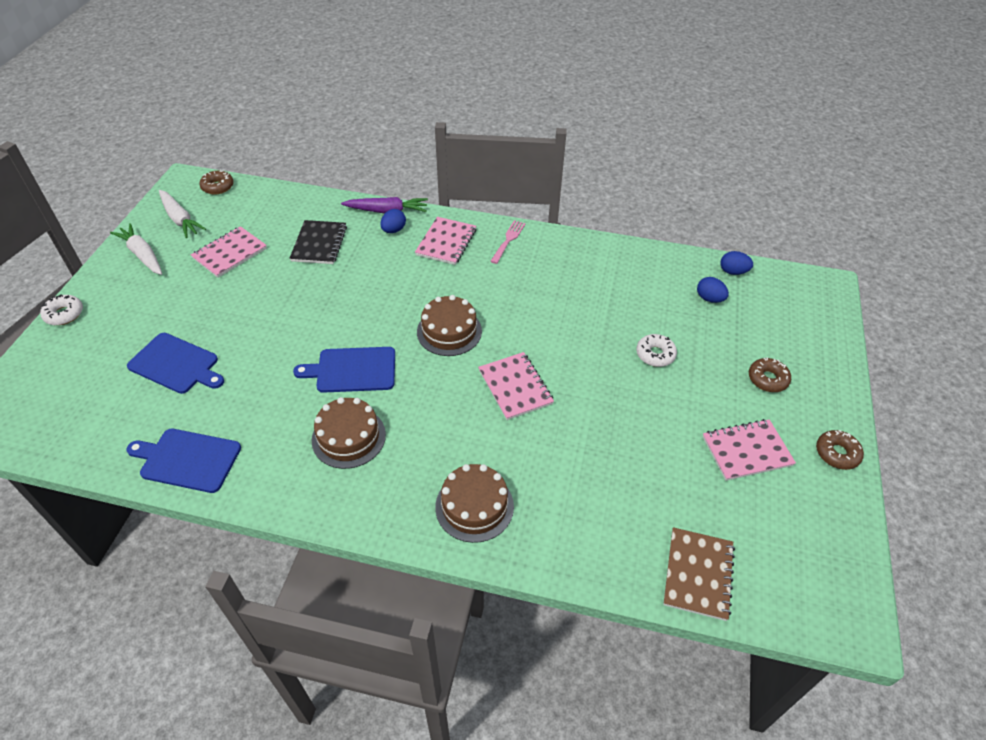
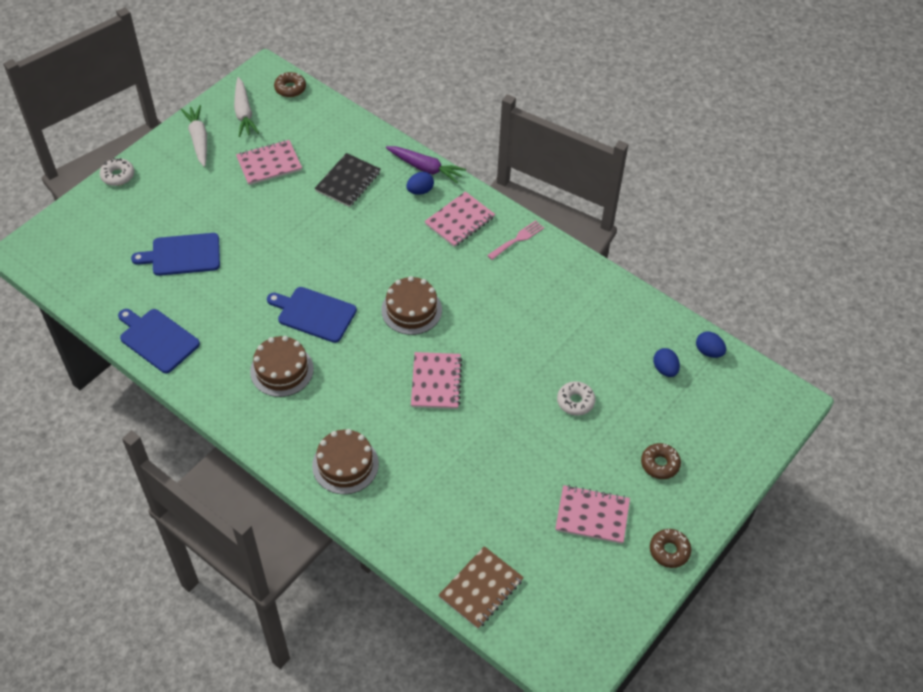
camera: 25 degrees right, 5 degrees up
blue cutting board [127,333,224,394] -> blue cutting board turned 120 degrees clockwise [131,233,220,276]

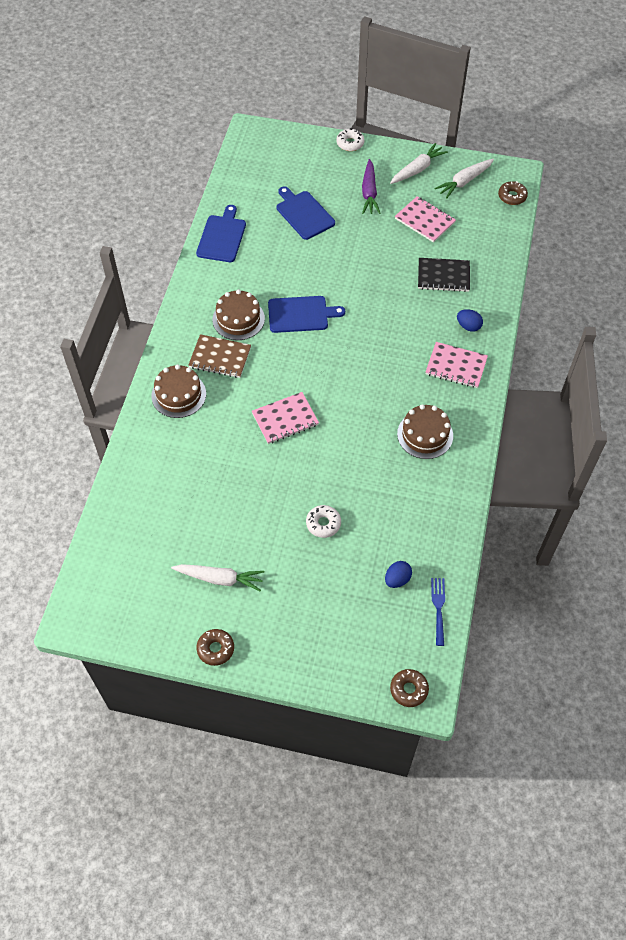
camera: 65 degrees right, 5 degrees up
blue cutting board [267,287,357,343] -> blue cutting board turned 90 degrees clockwise [268,296,345,333]
brown cake [381,276,442,335] -> brown cake moved to [397,404,453,459]
purple carrot [386,146,466,183] -> purple carrot moved to [362,159,381,214]
brown notebook [439,546,524,629] -> brown notebook moved to [188,334,251,378]
pink fork [487,220,544,260] -> none
pink notebook [555,485,630,544] -> white carrot [171,564,265,592]
brown donut [641,443,681,479] -> brown donut moved to [390,669,429,707]
blue egg [696,332,726,358] -> blue fork [431,578,445,646]

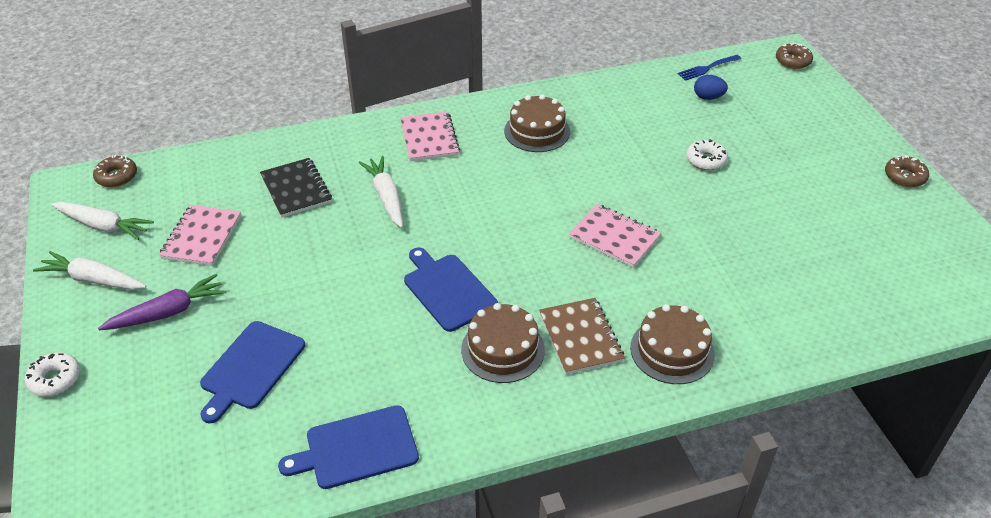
camera: 120 degrees left, 15 degrees down
white carrot [171,564,265,592] -> white carrot moved to [359,156,403,228]
blue egg [457,309,483,332] -> none

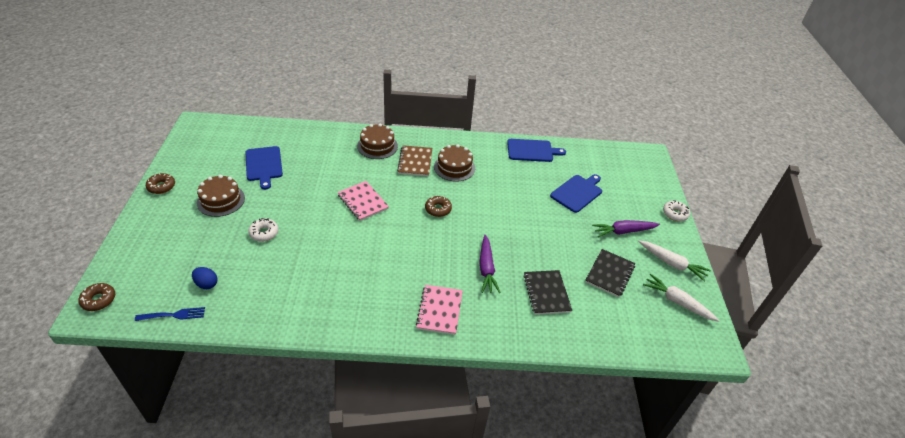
camera: 165 degrees left, 0 degrees up
brown donut [93,155,137,187] -> brown donut moved to [425,196,452,217]
pink notebook [159,205,241,266] -> black notebook [585,249,635,297]
white carrot [359,156,403,228] -> purple carrot [479,235,501,293]
blue cutting board [404,247,498,332] -> blue cutting board moved to [245,146,283,190]
brown cake [504,94,570,152] -> brown cake moved to [197,175,245,217]

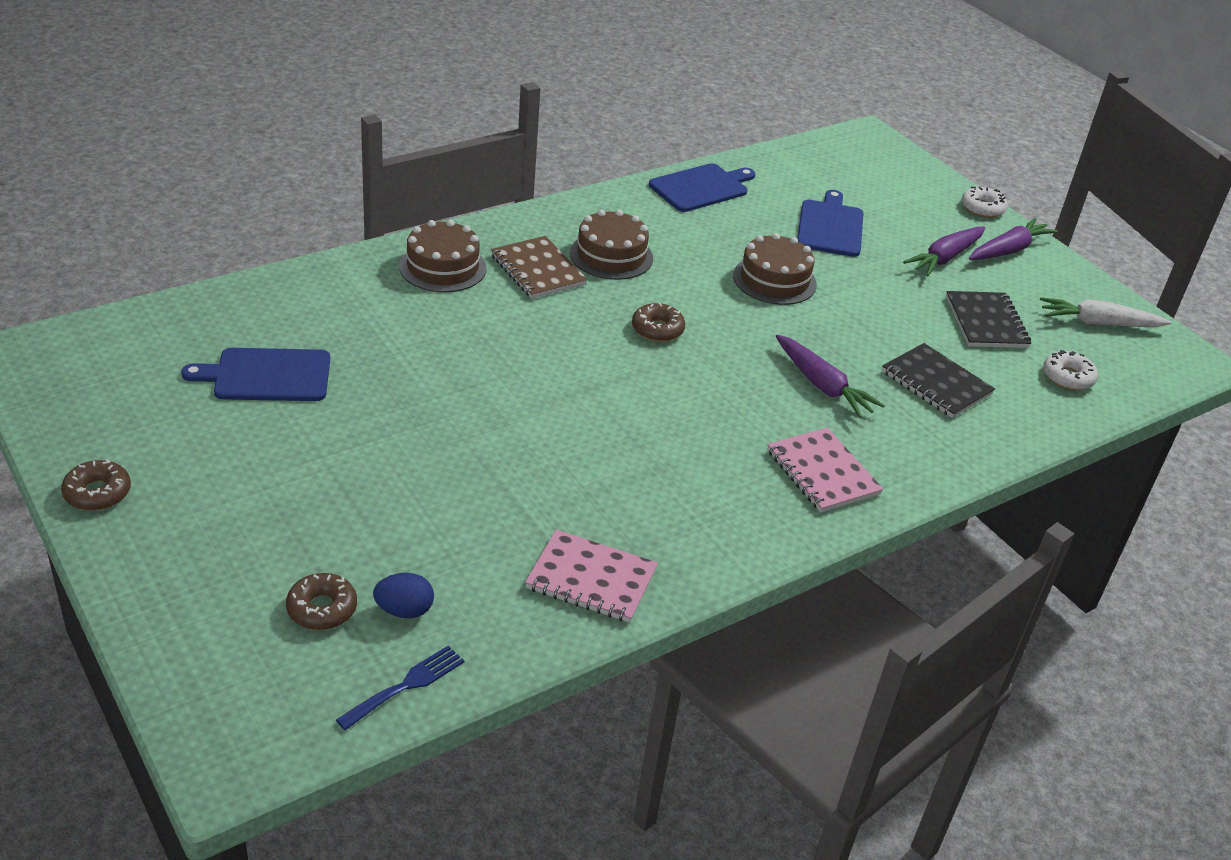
camera: 35 degrees left, 5 degrees down
brown donut [78,283,115,311] -> brown donut moved to [286,573,357,630]
brown cake [197,175,245,217] -> brown cake moved to [733,233,817,305]
blue cutting board [245,146,283,190] -> blue cutting board turned 135 degrees clockwise [181,348,330,401]
white donut [248,218,278,242] -> white donut moved to [1043,350,1098,390]
pink notebook [338,181,389,221] -> pink notebook moved to [525,530,658,623]
white carrot [639,240,711,282] -> none
none -> purple carrot [969,218,1058,260]

